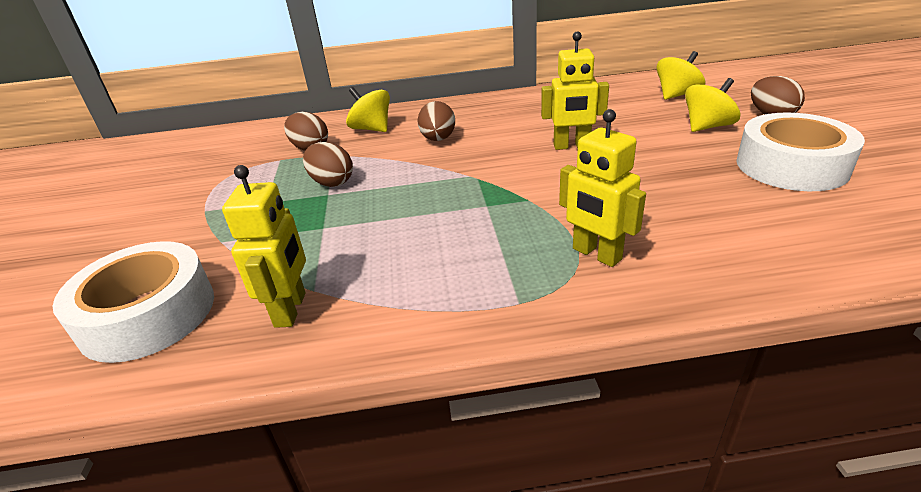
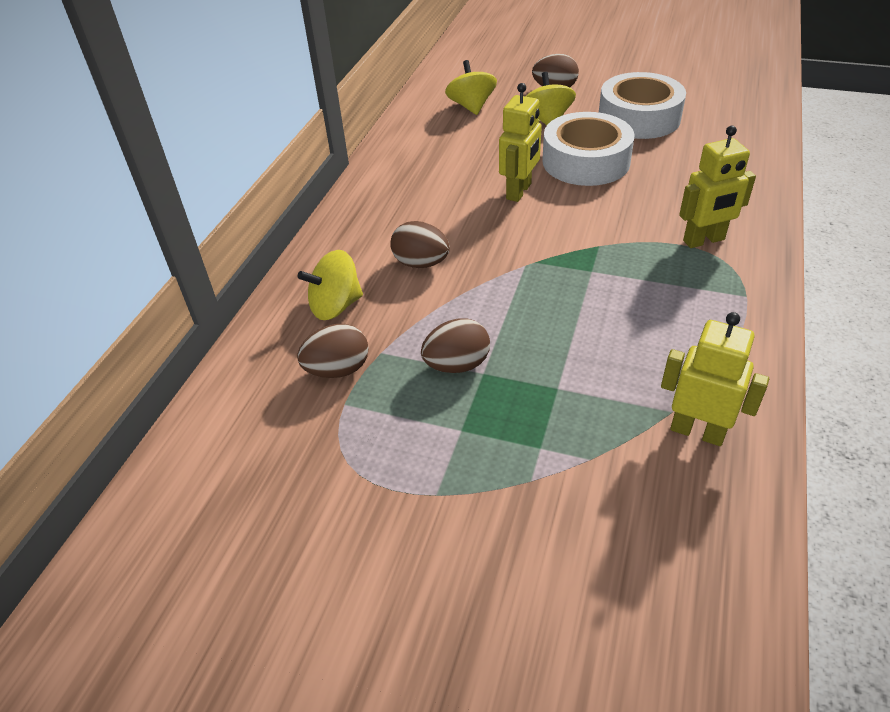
camera: 65 degrees left, 10 degrees up
white tape [53,241,214,363] -> white tape moved to [542,112,635,186]

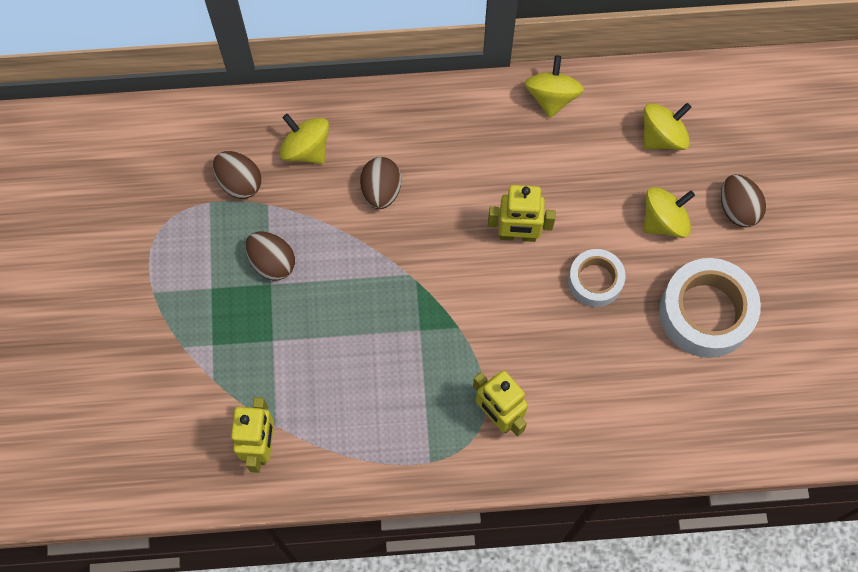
camera: 65 degrees right, 25 degrees up
white tape [542,112,635,186] -> white tape [568,249,625,307], size x0.59
none -> yellow spinning top [525,56,584,118]

